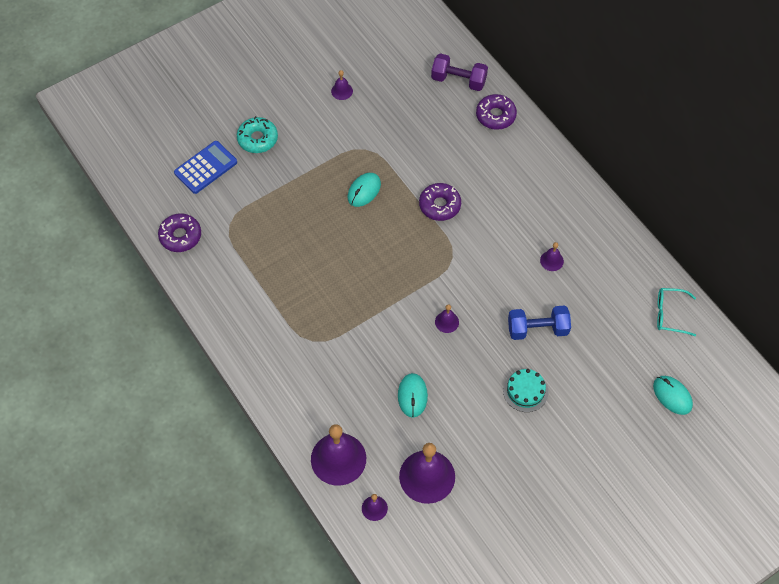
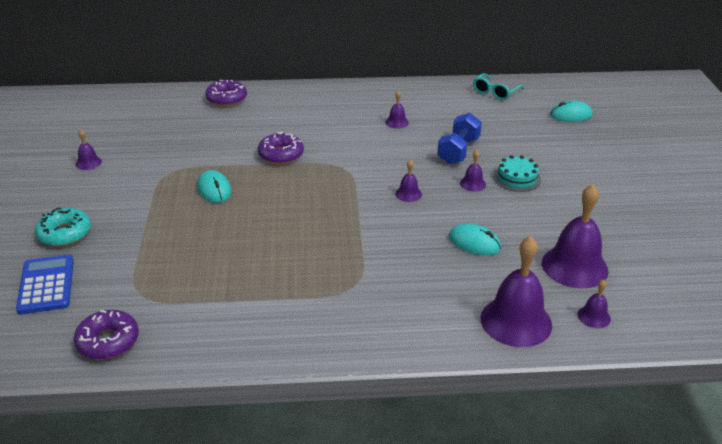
camera: 60 degrees left, 25 degrees down
purple dumbbell [431,53,488,91] -> none
none -> purple bell [460,150,486,192]

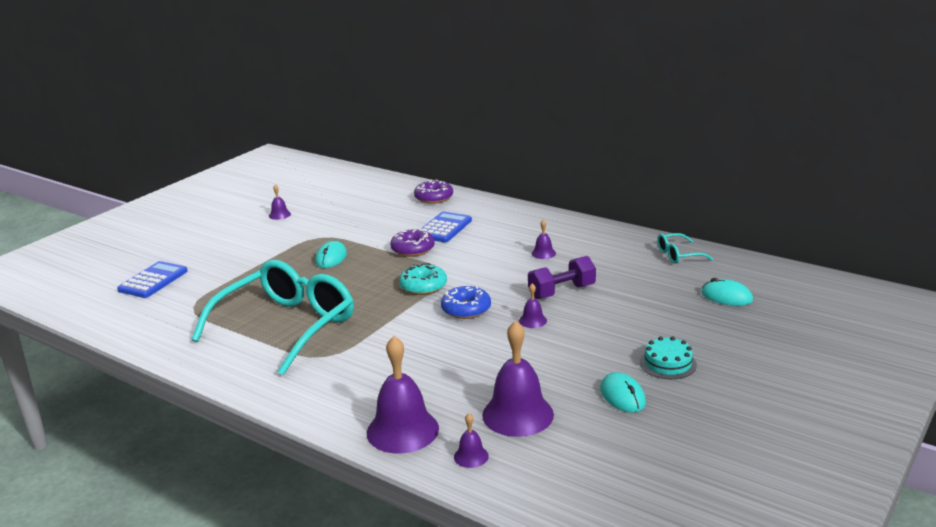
camera: 40 degrees right, 10 degrees down
turquoise donut [35,207,91,246] -> turquoise donut moved to [399,263,447,295]
purple donut [74,310,139,360] -> none
purple bell [395,160,422,202] -> blue donut [441,286,491,319]
blue dumbbell [437,113,482,164] -> purple dumbbell [528,256,596,299]
turquoise mouse [449,223,501,255] -> turquoise mouse moved to [600,372,646,413]
turquoise cake [493,155,541,192] -> turquoise cake moved to [640,336,697,379]
none -> turquoise glasses [191,260,354,375]
none -> blue calculator [421,211,472,242]

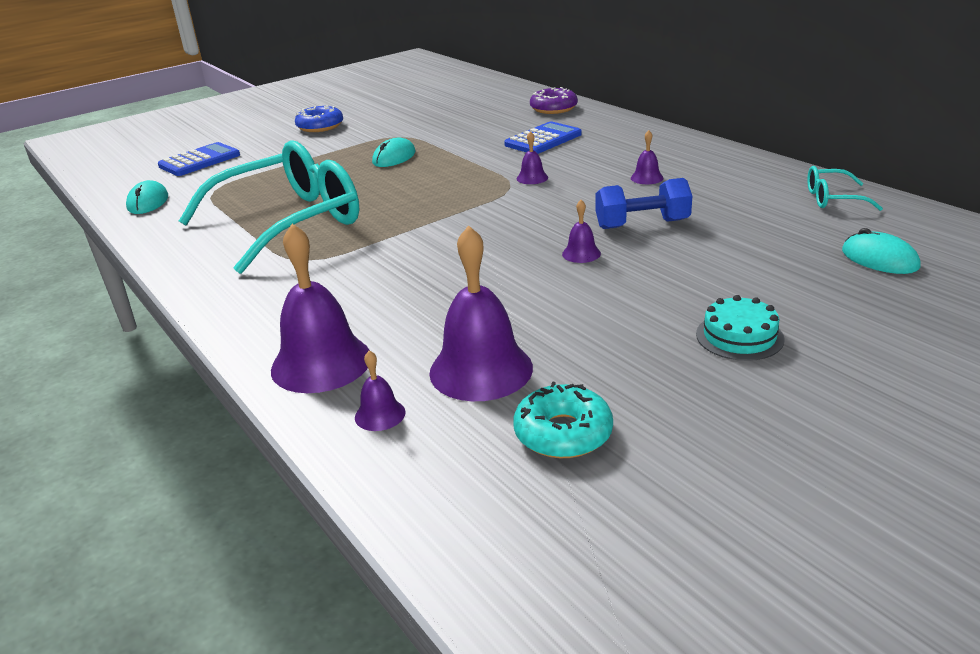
camera: 20 degrees right, 5 degrees up
purple bell [269,184,291,220] -> purple bell moved to [517,131,548,184]
purple donut [390,228,435,257] -> none
turquoise donut [399,263,447,295] -> turquoise donut moved to [513,382,613,458]
blue donut [441,286,491,319] -> blue donut moved to [295,106,343,132]
purple dumbbell [528,256,596,299] -> blue dumbbell [596,178,692,229]
turquoise mouse [600,372,646,413] -> turquoise mouse moved to [126,180,168,214]

